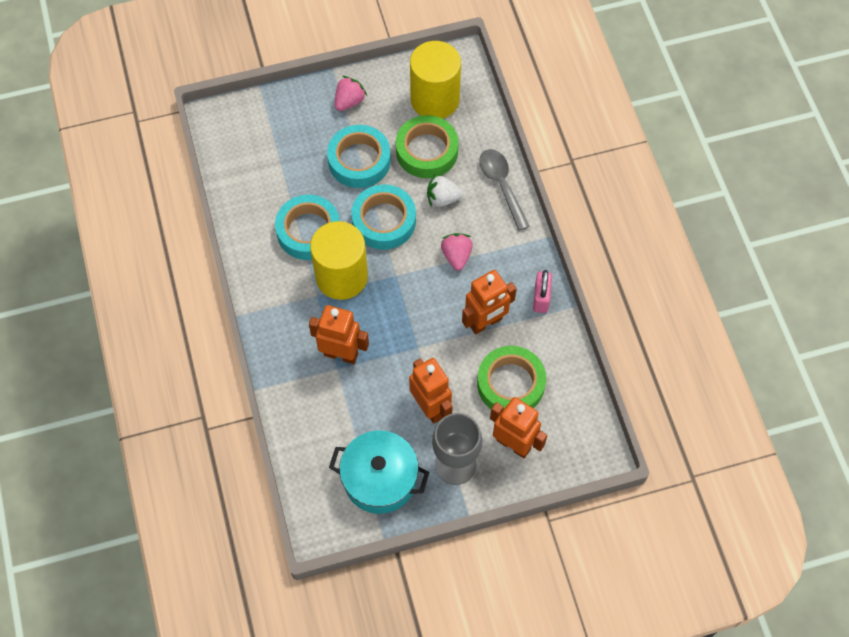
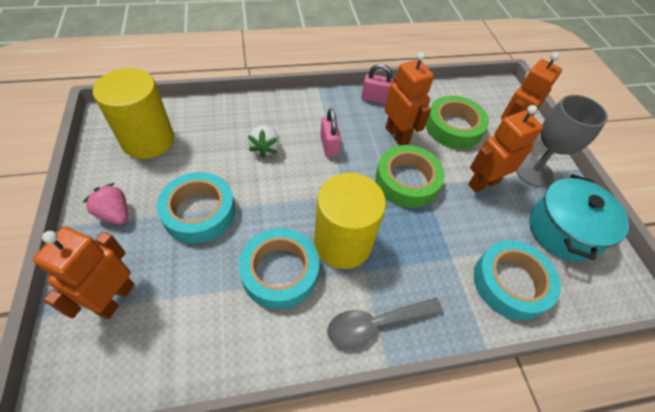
camera: 90 degrees left, 10 degrees down
orange robot [309,305,369,364] -> orange robot moved to [33,227,135,319]
turquoise tape [351,184,416,250] -> turquoise tape moved to [474,240,561,320]
green tape [396,115,459,178] -> green tape moved to [375,145,445,208]
pink strawberry [441,233,473,271] -> pink padlock [320,108,341,157]
grey spoon [479,149,530,231] -> grey spoon moved to [327,298,443,348]

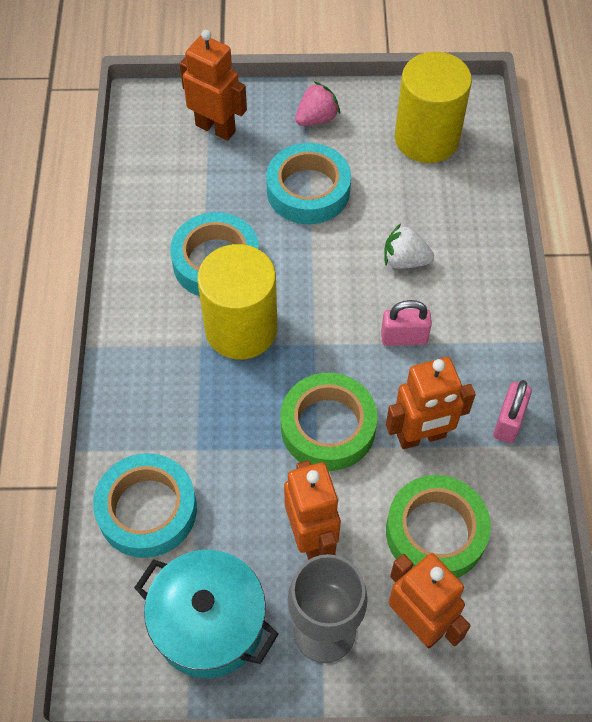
camera: 105 degrees right, 5 degrees up
grey spoon [327,298,443,348] -> none

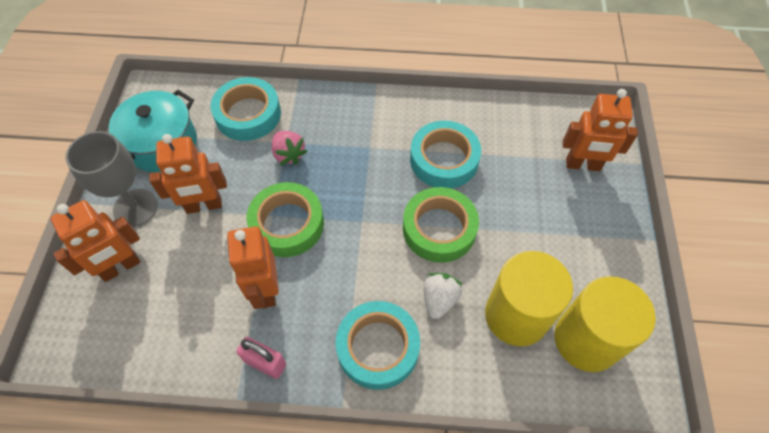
camera: 95 degrees right, 0 degrees up
orange robot [180,30,247,141] -> orange robot turned 60 degrees clockwise [563,89,638,171]
yellow cylinder [197,244,277,359] -> yellow cylinder moved to [485,251,573,346]
turquoise tape [266,143,351,224] -> turquoise tape moved to [336,301,420,390]
pink strawberry [295,82,340,126] -> pink strawberry moved to [272,131,308,165]
pink padlock [381,300,432,346] -> none
green tape [386,475,491,578] -> green tape moved to [403,187,479,263]

